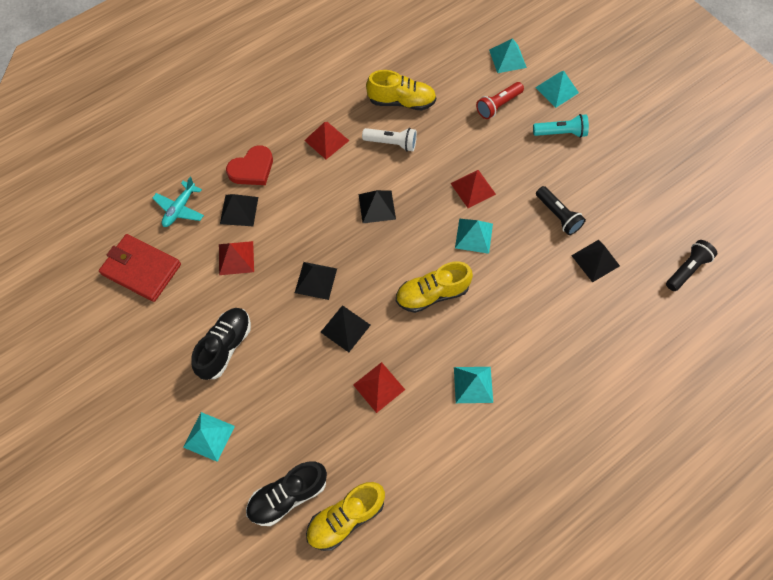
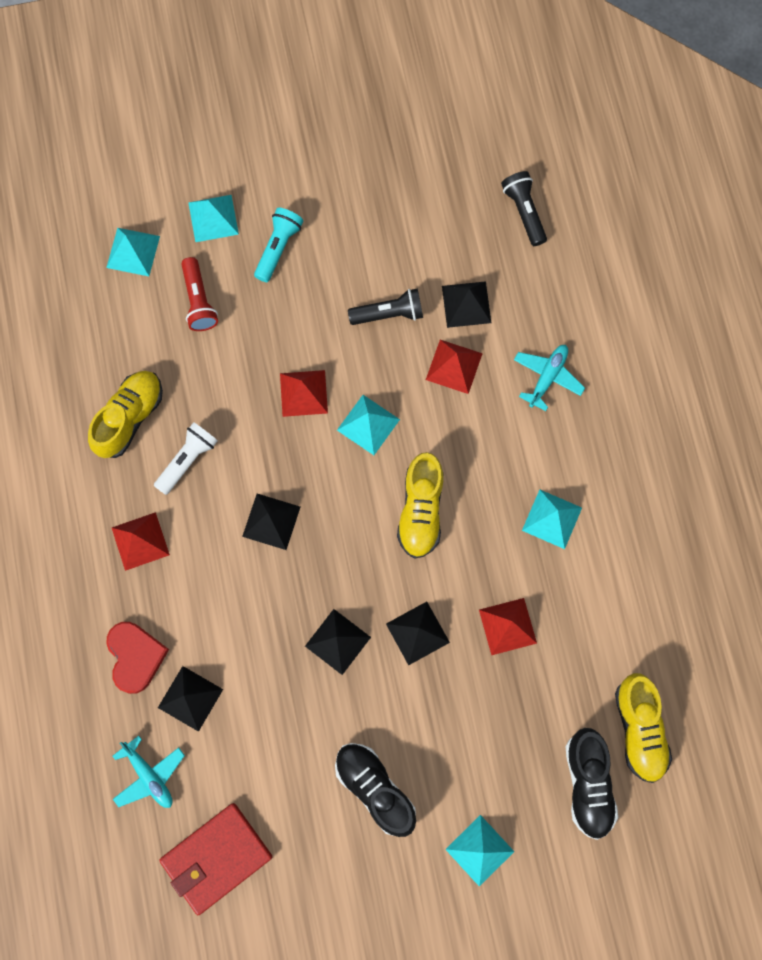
camera: 65 degrees left, 10 degrees up
red pyramid [219,241,254,275] -> red pyramid moved to [426,340,483,394]
none -> turquoise plane [514,345,585,411]

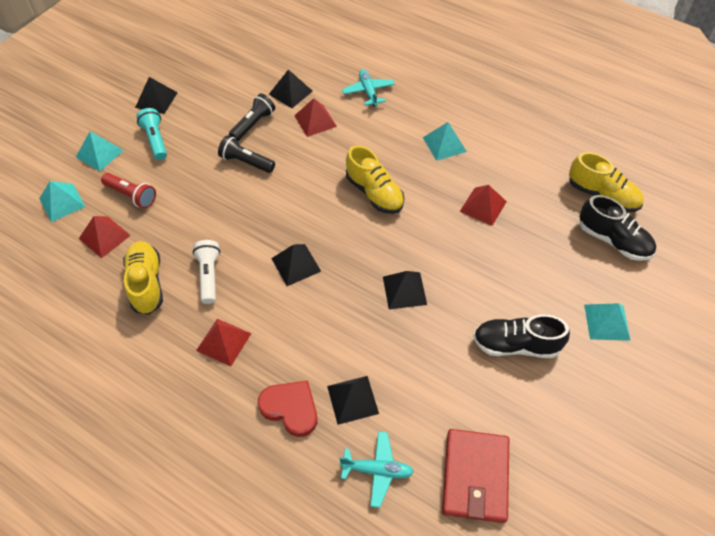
camera: 45 degrees left, 20 degrees down
red pyramid [280,370,328,417] -> red pyramid moved to [79,216,131,258]
turquoise pyramid [337,395,400,455] -> none
black pyramid [386,602,450,665] -> black pyramid moved to [135,77,178,114]
black flashlight [501,171,547,246] -> black flashlight moved to [218,135,275,173]

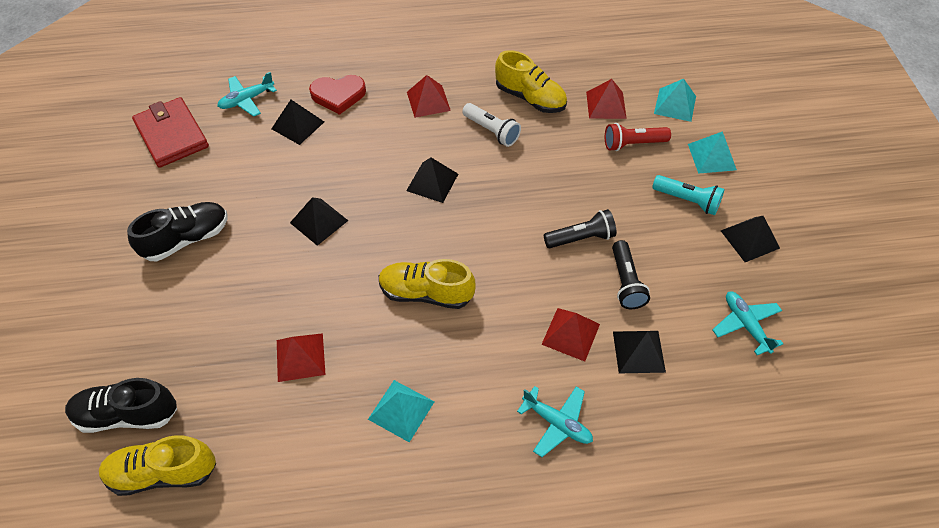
camera: 140 degrees right, 0 degrees up
turquoise pyramid [584,303,631,341] -> none
none -> turquoise plane [712,292,783,355]

